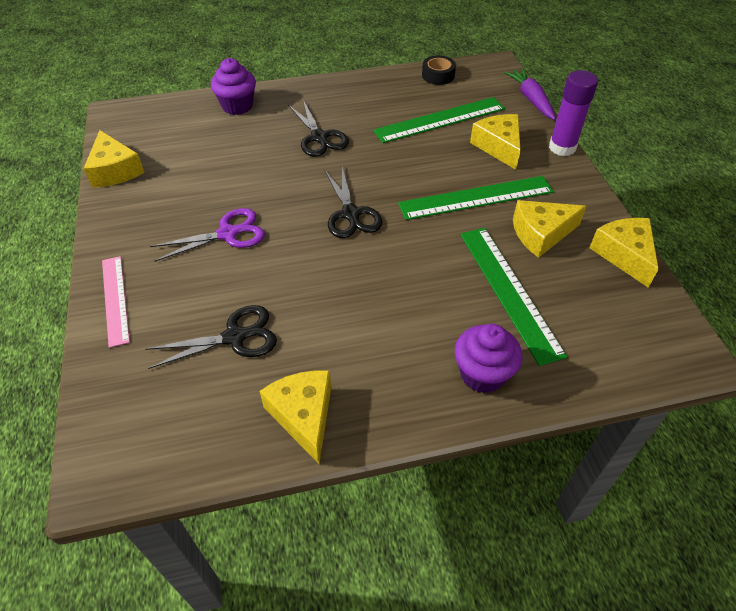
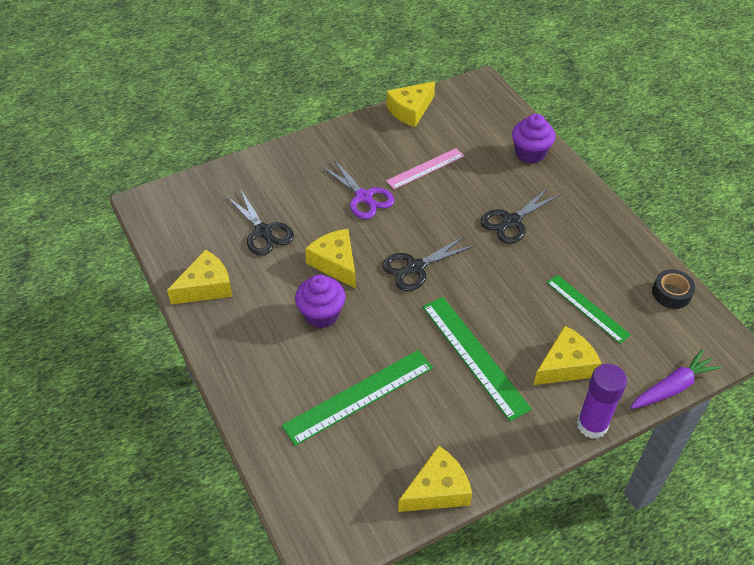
camera: 75 degrees right, 0 degrees up
pink ruler [102,256,130,348] -> pink ruler moved to [386,148,464,189]
green ruler [373,97,505,143] -> green ruler [547,275,631,343], size x0.65
purple cupcake [455,324,522,393] -> purple cupcake moved to [295,275,346,328]
yellow cheese [513,200,587,258] -> yellow cheese moved to [305,229,356,288]

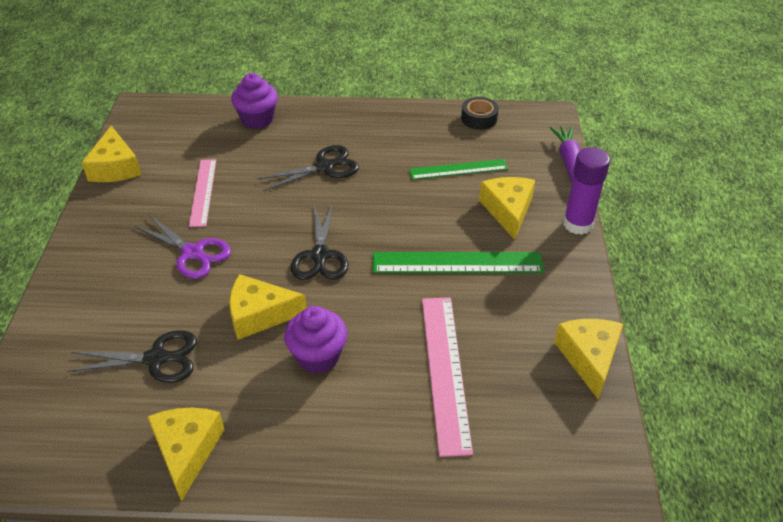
camera: 60 degrees left, 5 degrees down
green ruler [282,350,433,446] -> pink ruler [422,297,473,457]
purple scissors [321,158,394,219] -> purple scissors turned 45 degrees clockwise [134,214,231,279]
black scissors [481,187,561,244] -> black scissors turned 105 degrees counterclockwise [257,145,359,191]

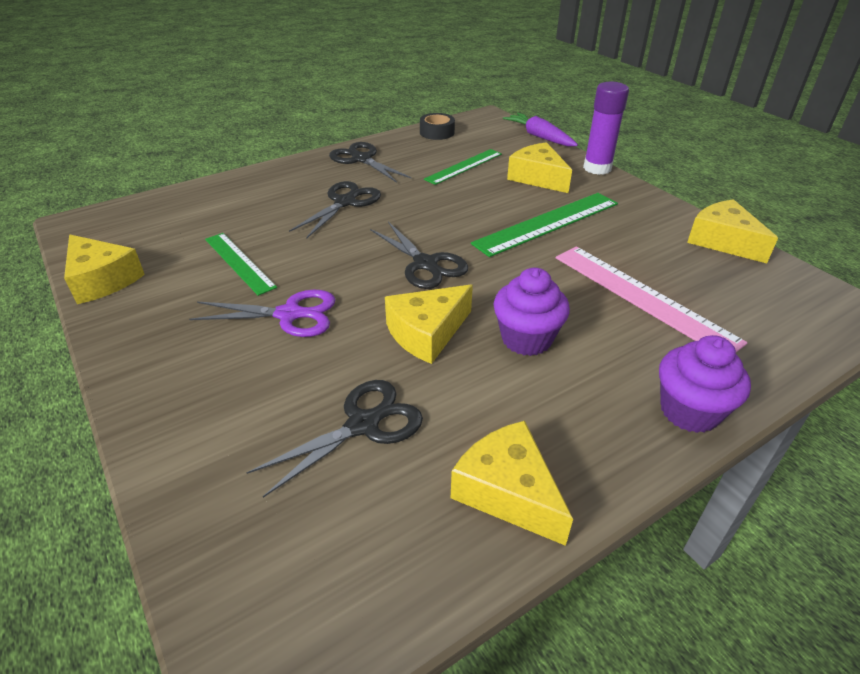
camera: 35 degrees left, 5 degrees down
pink ruler [189,159,216,227] -> green ruler [205,233,277,296]
purple cupcake [231,73,278,129] -> purple cupcake moved to [659,335,751,433]
none -> black scissors [329,142,411,183]

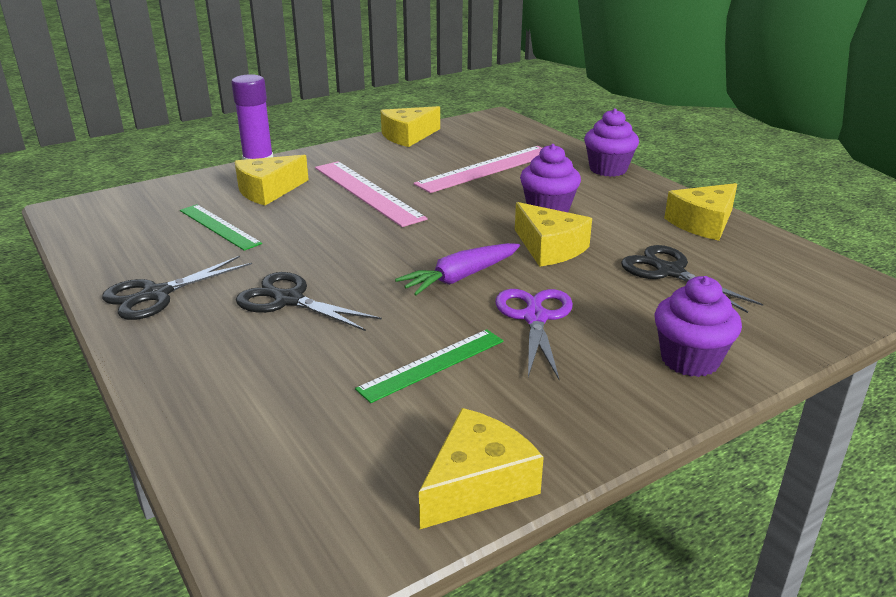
camera: 90 degrees left, 10 degrees down
black scissors [370,222,468,289] -> none
black tape [420,113,455,140] -> none
green ruler [471,193,618,257] -> pink ruler [315,161,427,227]
purple carrot [503,113,578,146] -> purple carrot moved to [395,243,520,295]
none -> purple cupcake [655,276,742,377]

